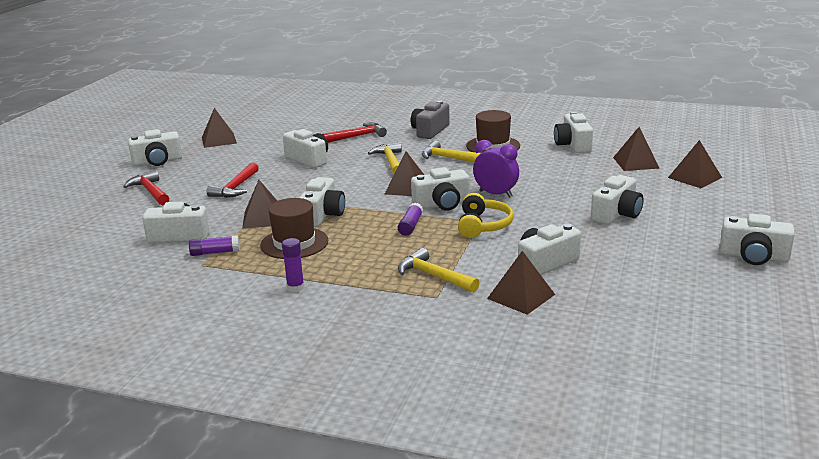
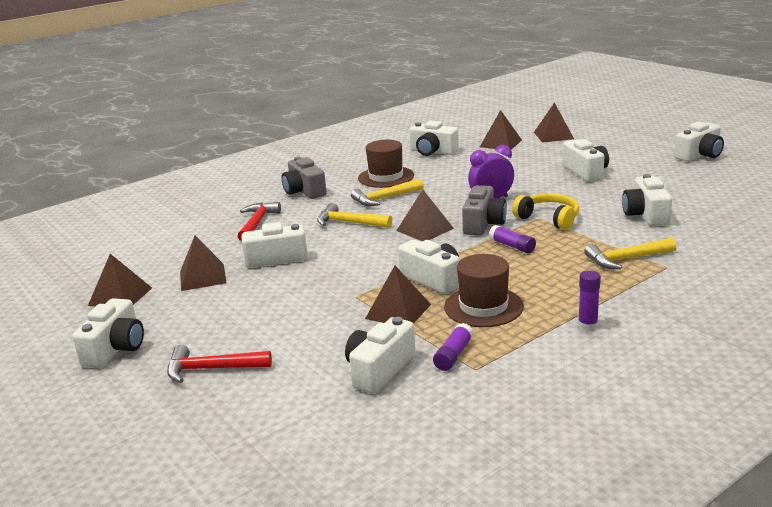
camera: 55 degrees left, 0 degrees up
red hammer [207,162,259,198] -> none
white camera [411,167,470,211] -> grey camera [462,185,507,235]
brown pyramid [487,251,555,315] -> brown pyramid moved to [180,235,227,291]

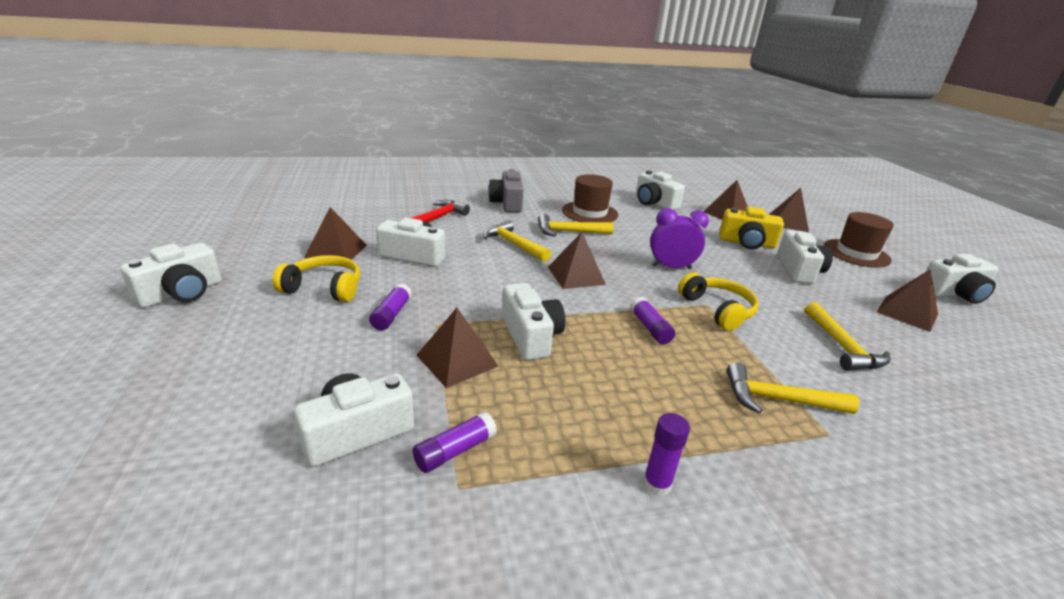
camera: 20 degrees right, 5 degrees up
brown pyramid [88,254,152,307] -> brown pyramid moved to [876,270,938,332]
red hammer [167,345,272,383] -> none
brown hat [444,254,524,327] -> brown hat moved to [824,212,894,268]
grey camera [462,185,507,235] -> none
white camera [622,174,672,226] -> yellow hammer [805,302,890,371]
none -> yellow headphones [273,255,360,302]
none -> purple glue stick [369,283,412,330]
none -> yellow camera [719,207,784,249]

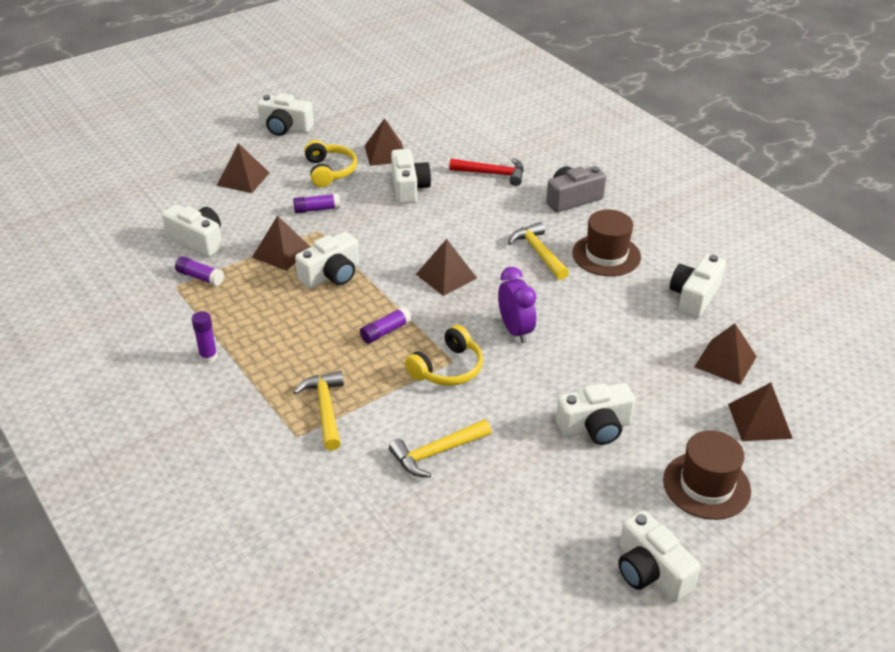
camera: 70 degrees right, 10 degrees up
yellow hammer [483,220,551,262] -> none
yellow camera [719,207,784,249] -> none
brown pyramid [876,270,938,332] -> brown pyramid moved to [217,143,270,193]

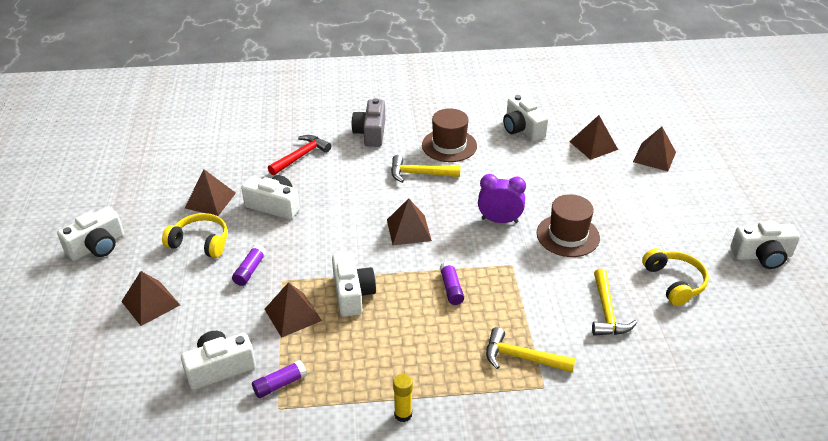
camera: 60 degrees left, 0 degrees up
purple glue stick [191,311,218,363] -> yellow glue stick [393,374,413,422]
yellow headphones [405,325,483,386] -> yellow headphones moved to [642,248,709,306]
white camera [556,383,635,445] -> none
brown hat [663,430,751,520] -> brown hat moved to [537,194,600,257]

